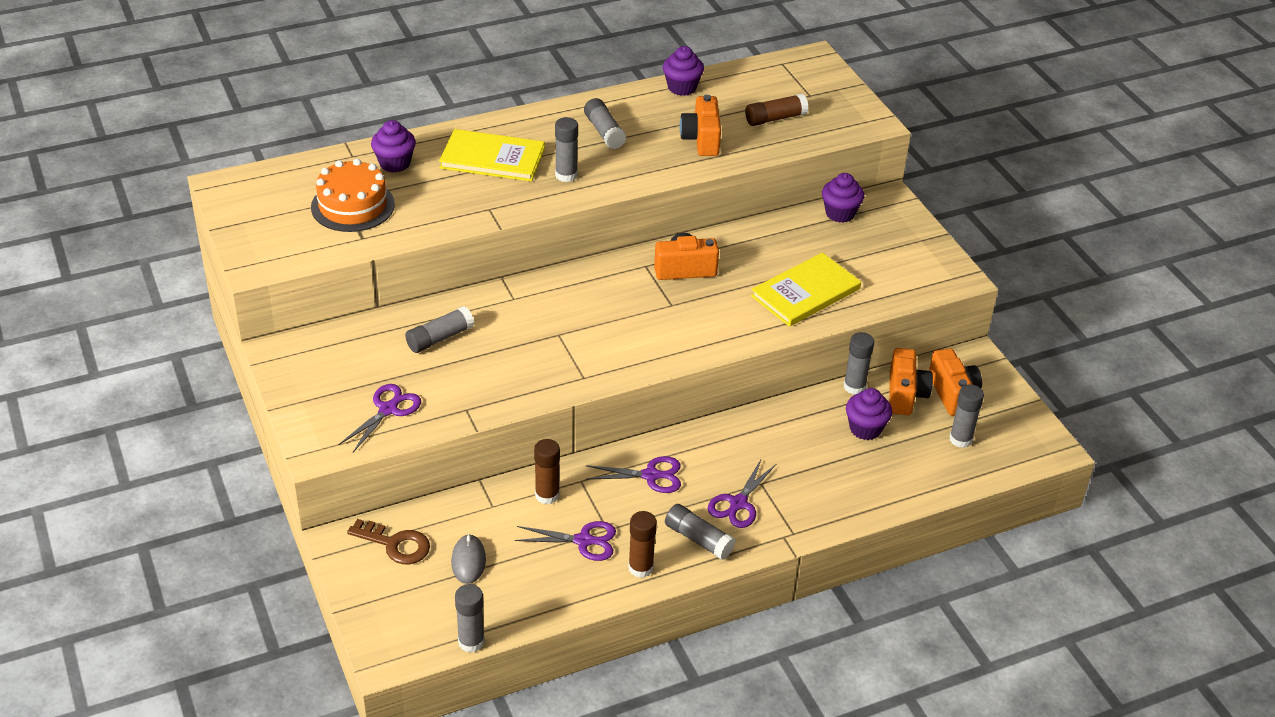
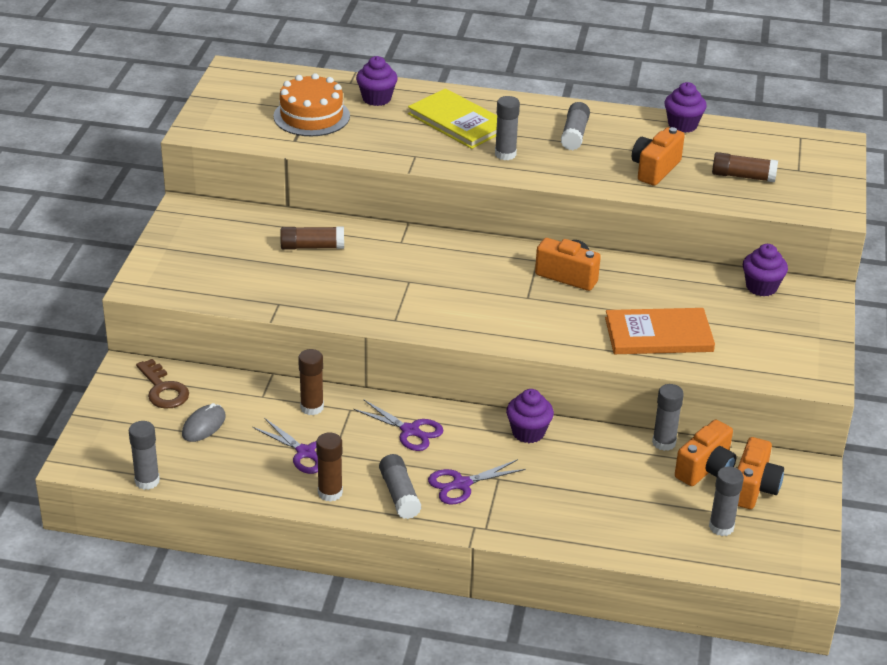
camera: 35 degrees right, 5 degrees down
purple scissors [339,384,421,452] -> none
grey glue stick [405,306,474,353] -> brown glue stick [280,227,344,250]
yellow book [751,253,861,327] -> orange book [605,308,715,354]
purple cupcake [846,388,892,440] -> purple cupcake moved to [506,389,554,443]

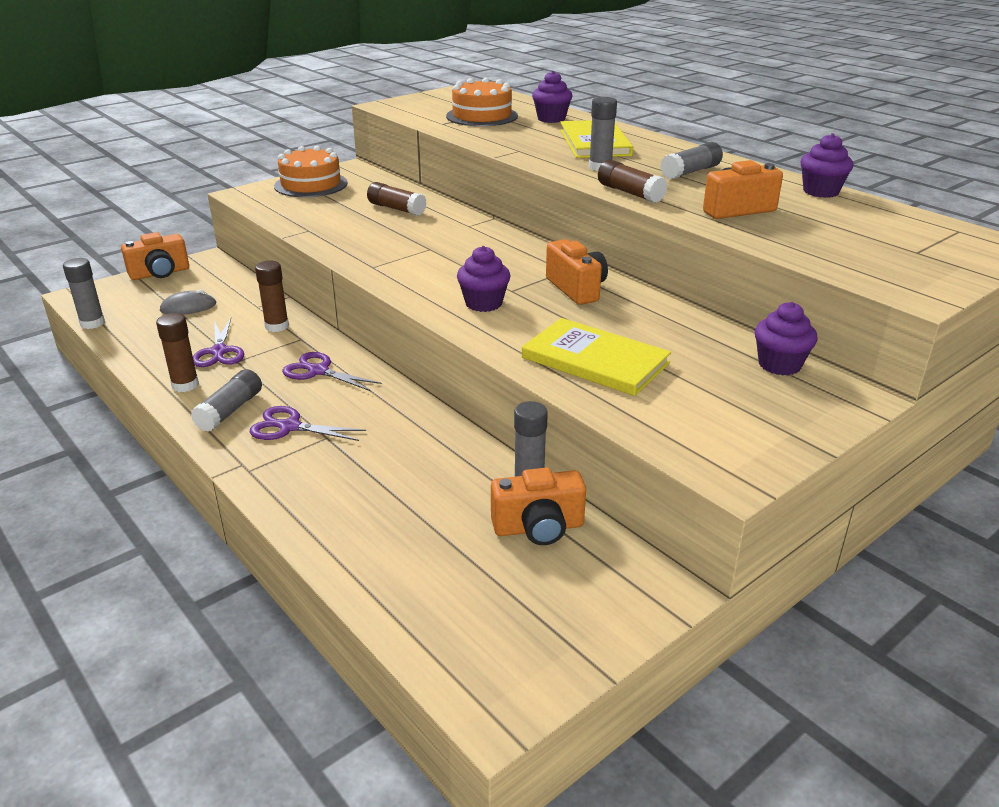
camera: 40 degrees right, 5 degrees down
brown key [136,359,189,409] -> none
purple scissors [353,399,444,451] -> purple scissors turned 135 degrees clockwise [282,352,382,391]
purple cupcake [506,389,554,443] -> purple cupcake moved to [457,246,511,312]
orange book [605,308,715,354] -> yellow book [522,318,671,396]
grey glue stick [709,466,744,536] -> none
brown glue stick [712,152,778,182] -> brown glue stick moved to [598,160,667,203]
orange camera [737,437,784,509] -> orange camera moved to [121,232,189,280]
none -> orange cake [274,146,348,197]

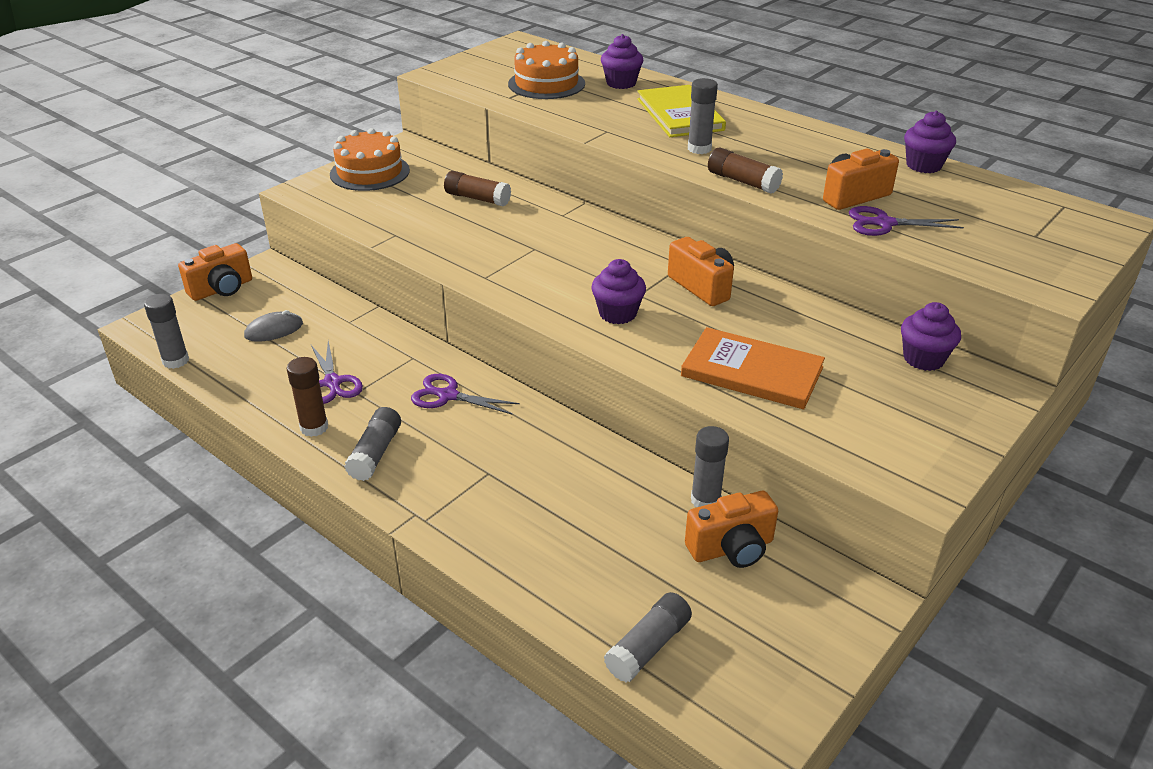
camera: 10 degrees left, 5 degrees up
purple scissors [250,406,366,441] -> purple scissors moved to [849,206,964,236]
brown glue stick [255,261,289,332] -> none
yellow book [522,318,671,396] -> orange book [681,327,825,409]
grey glue stick [660,142,723,179] -> grey glue stick moved to [604,592,692,682]

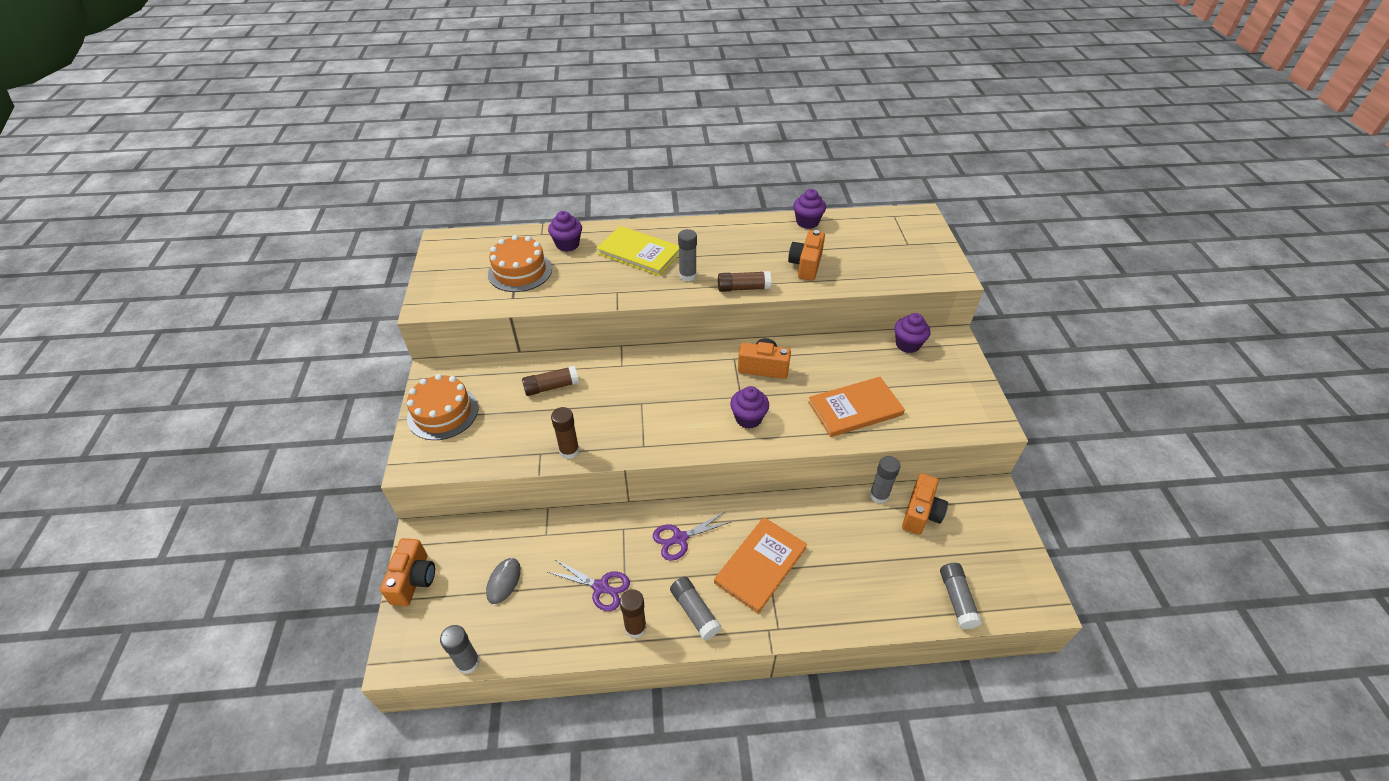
camera: 45 degrees left, 10 degrees up
purple scissors [849,206,964,236] -> none
none -> brown glue stick [551,407,580,459]
none -> orange book [714,517,807,614]

